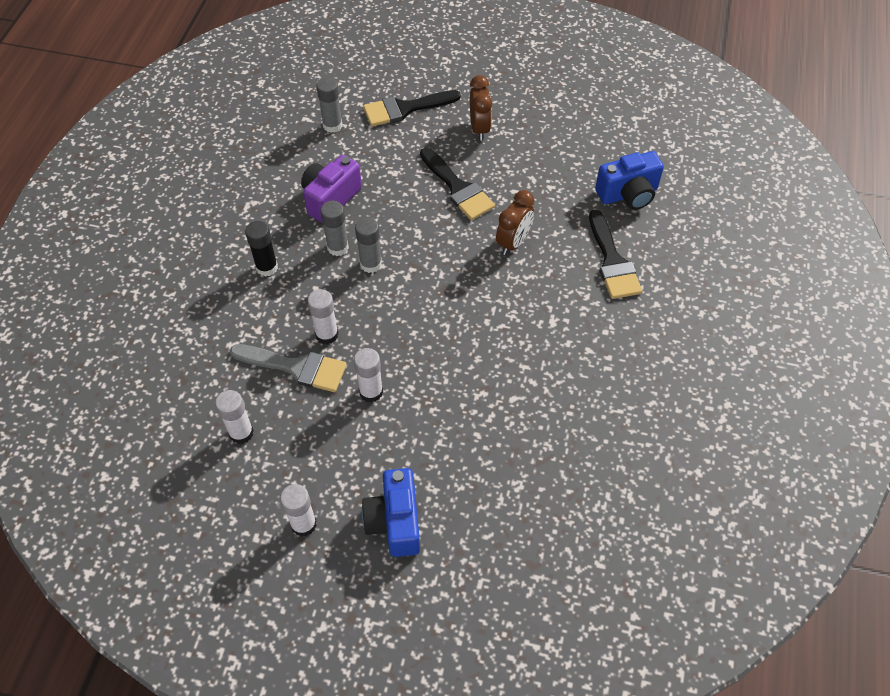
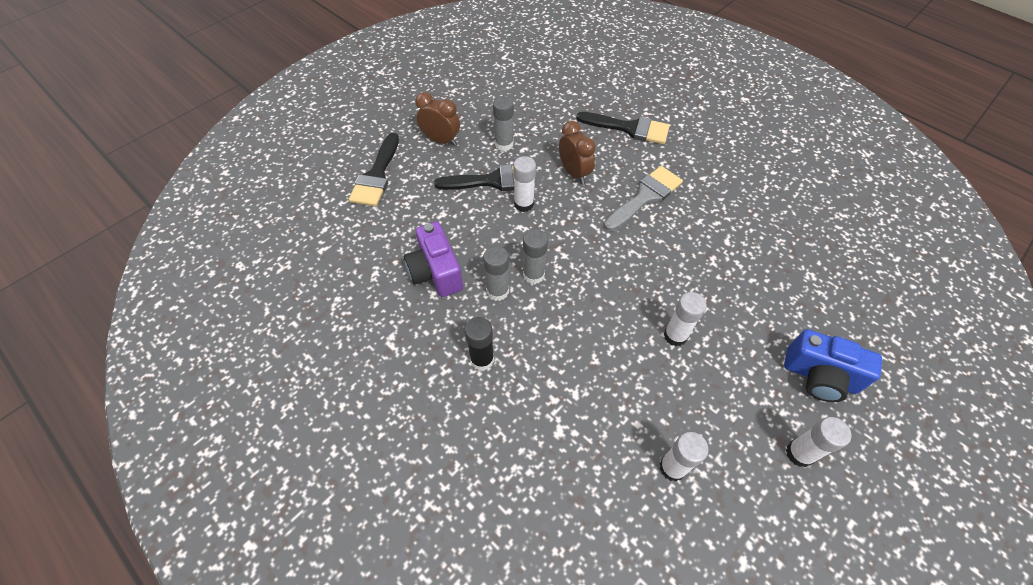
camera: 60 degrees left, 0 degrees up
grey brush [230,344,347,392] -> grey brush moved to [604,166,683,231]
white glue stick [308,289,339,345] -> white glue stick moved to [513,156,536,212]
grey glue stick [316,77,342,133] -> grey glue stick moved to [493,96,514,151]
blue camera [595,151,664,210] -> none

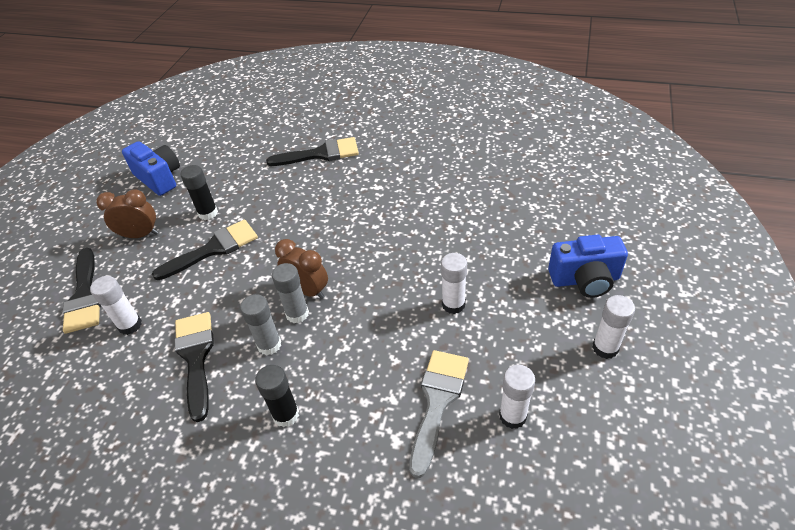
camera: 25 degrees left, 10 degrees down
purple camera [404,222,463,297] -> black brush [174,312,214,422]
grey glue stick [493,96,514,151] -> black glue stick [180,165,218,220]
white glue stick [513,156,536,212] -> white glue stick moved to [90,276,142,335]
brown clock [559,121,596,184] -> brown clock moved to [275,239,328,299]
grey brush [604,166,683,231] -> grey brush moved to [409,350,469,478]
none -> blue camera [122,141,180,196]

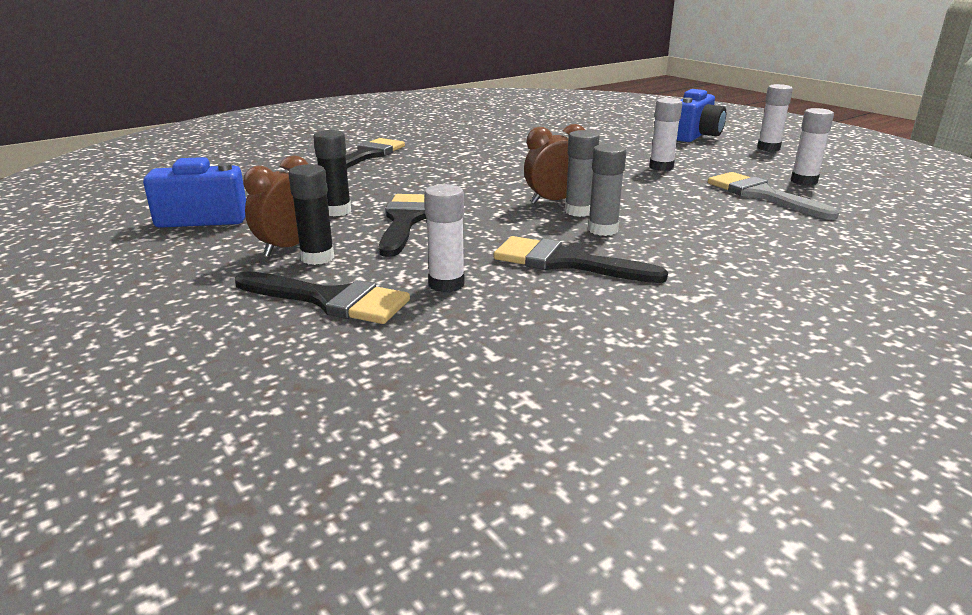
camera: 55 degrees left, 20 degrees down
black glue stick [255,365,299,427] -> black glue stick moved to [288,164,334,265]

